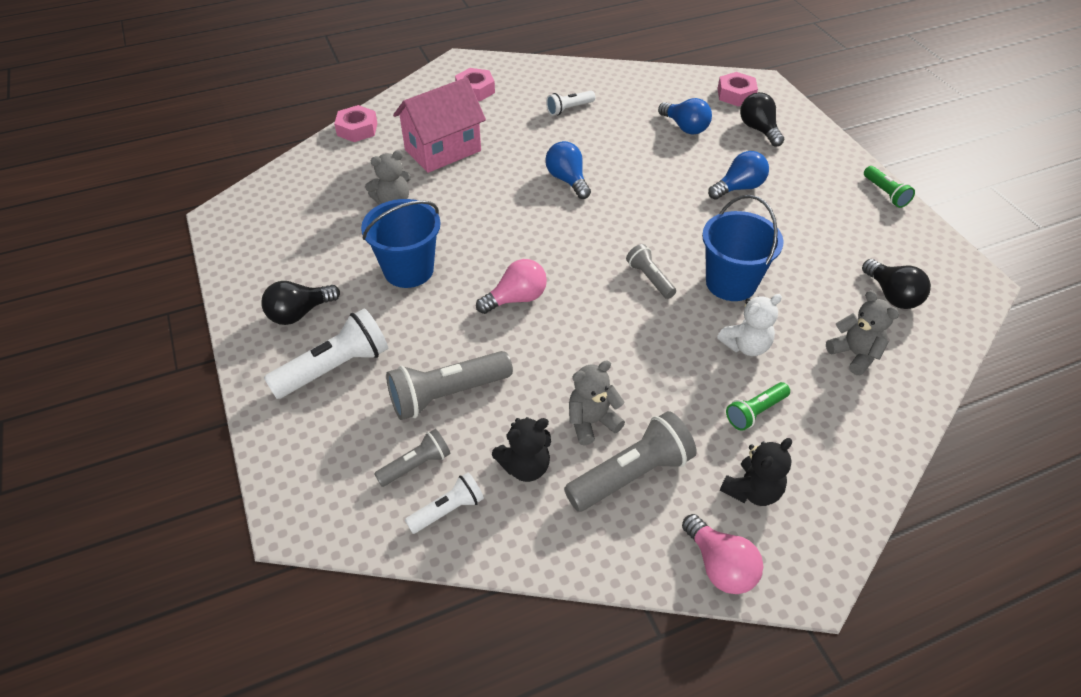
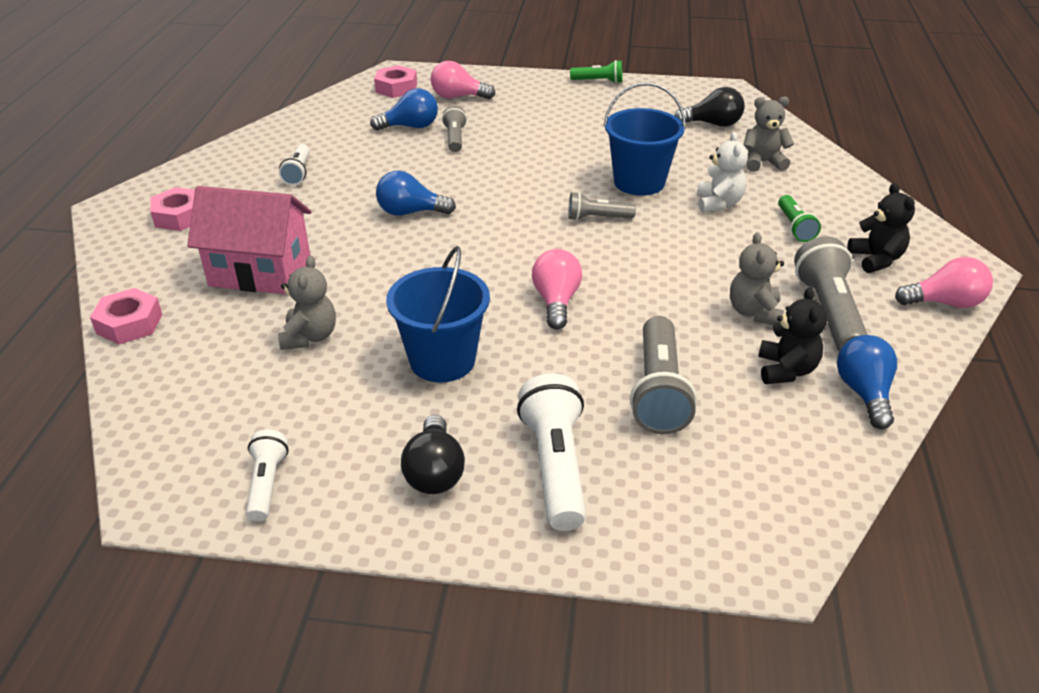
camera: 60 degrees left, 10 degrees down
grey flashlight [374,429,450,487] -> grey flashlight moved to [442,106,467,152]
pink house [393,77,486,173] -> pink house turned 75 degrees counterclockwise [187,186,311,295]
white flashlight [405,472,484,534] -> white flashlight moved to [246,430,289,522]
blue light bulb [708,151,769,200] -> blue light bulb moved to [837,335,897,429]
black light bulb [740,92,784,147] -> pink light bulb [431,61,495,99]

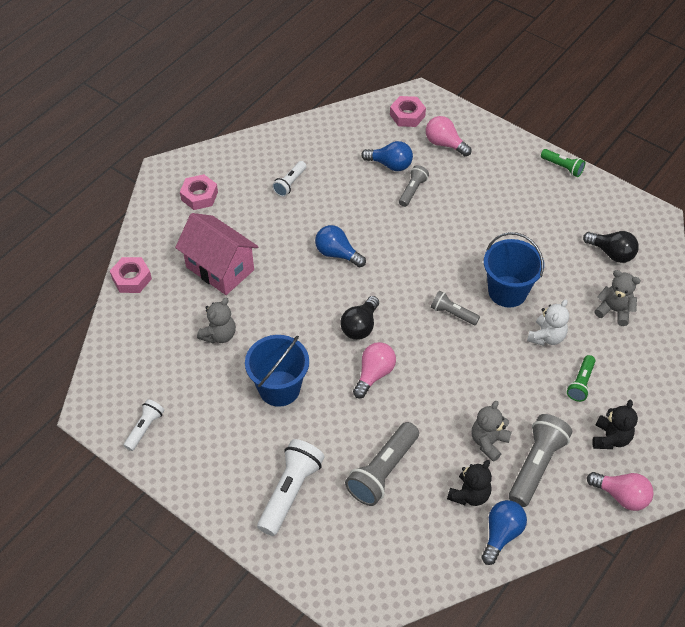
camera: 30 degrees right, 15 degrees up
black light bulb [401,415,465,494] -> black light bulb moved to [340,296,379,340]

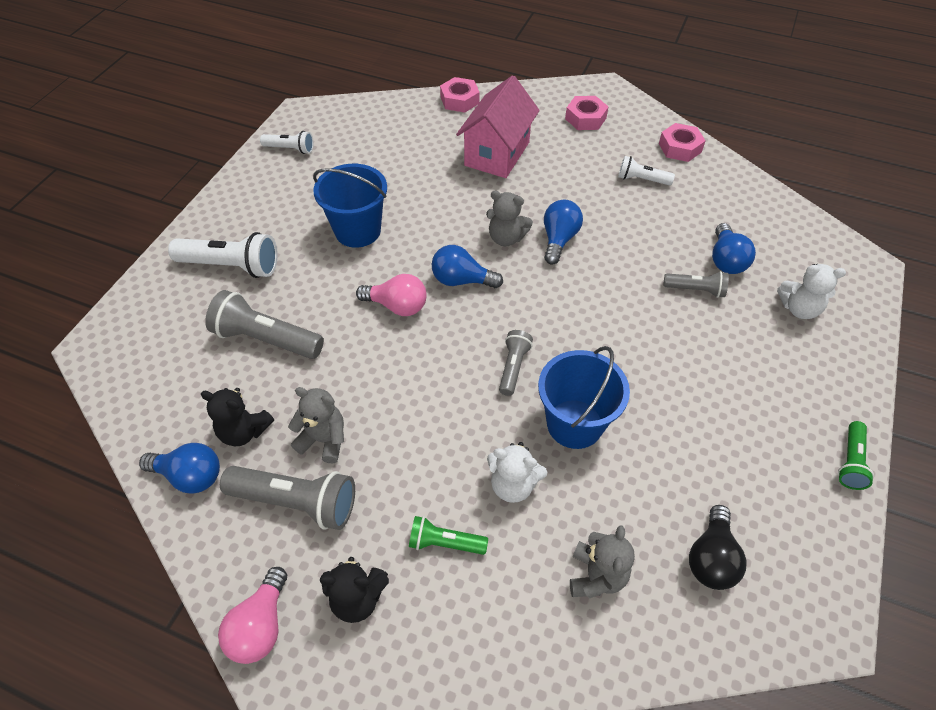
camera: 75 degrees right, 0 degrees up
grey teddy bear [197,298,236,344] -> grey teddy bear moved to [486,191,533,246]
black light bulb [340,296,379,340] -> blue light bulb [432,245,503,288]
pink nut [390,96,426,127] -> pink nut moved to [659,123,706,162]
pink light bulb [426,116,472,156] -> white teddy bear [777,264,846,319]

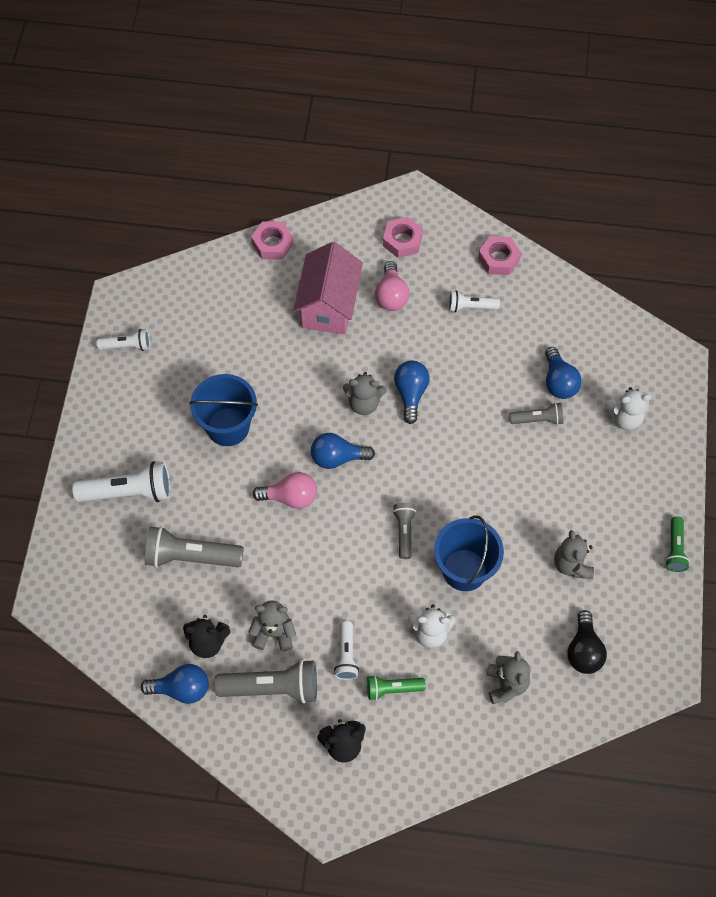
camera: 15 degrees left, 10 degrees up
pink light bulb [218,567,287,664] -> pink light bulb moved to [375,261,409,311]
none -> white flashlight [334,621,359,680]
none -> grey teddy bear [554,530,594,579]

